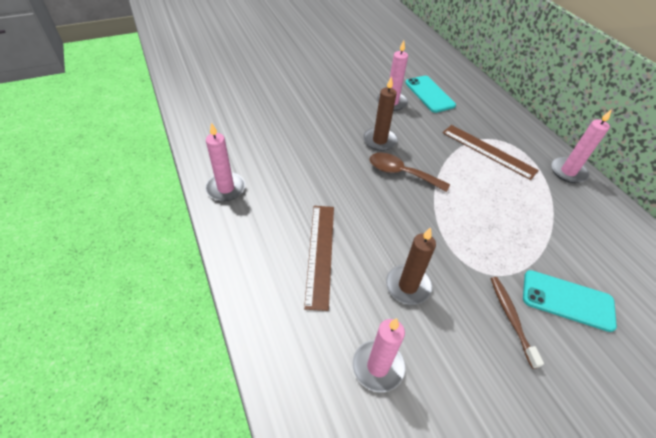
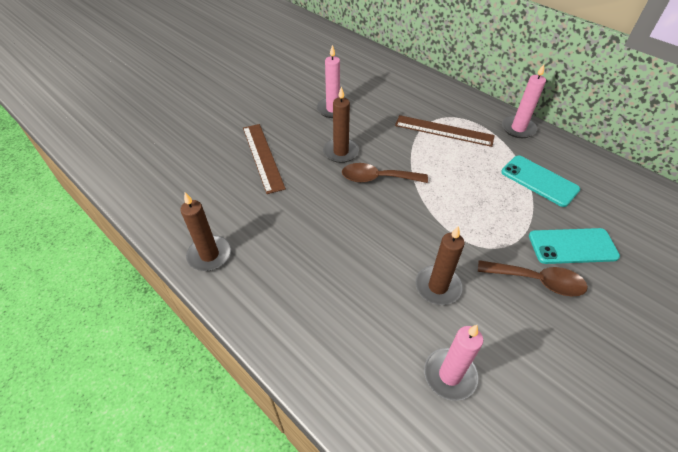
camera: 20 degrees left, 0 degrees up
pink candle [205,122,245,201] -> brown candle [180,192,231,271]
brown ruler [304,206,334,311] -> brown ruler moved to [243,124,286,194]
turquoise phone [405,76,456,113] -> turquoise phone moved to [501,156,580,207]
brown toothbrush [490,277,544,369] -> brown spoon [478,260,588,297]

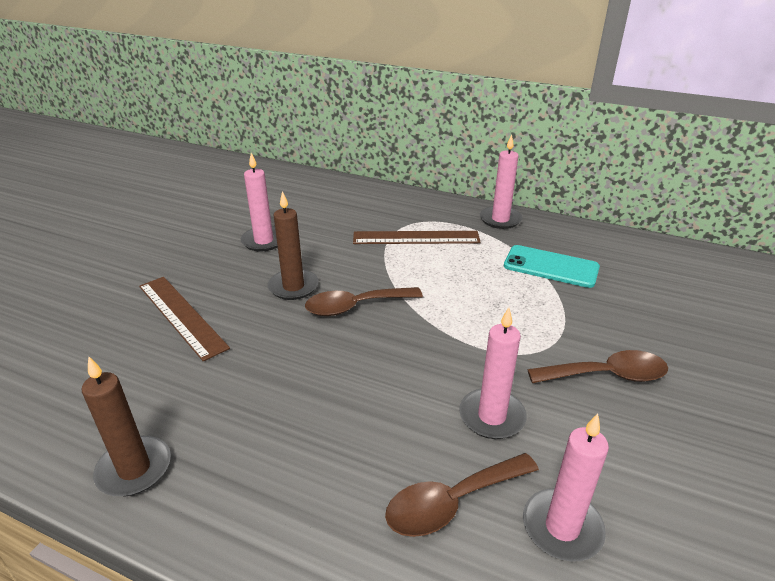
camera: 20 degrees left, 15 degrees down
brown candle [415,226,465,305] -> pink candle [459,307,527,439]
turquoise phone [529,228,620,264] -> none
none -> brown spoon [385,453,539,537]

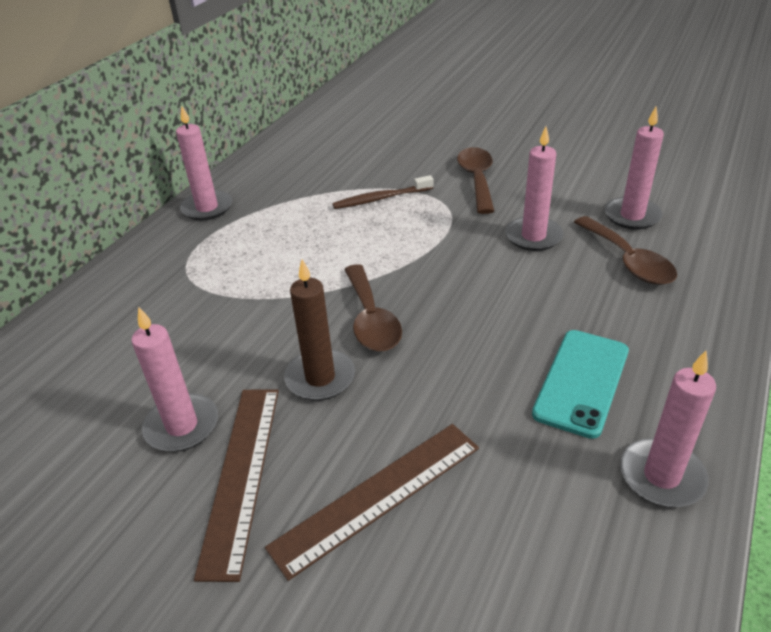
camera: 85 degrees left, 5 degrees up
brown candle [82,356,171,496] -> pink candle [620,351,716,507]
brown ruler [353,231,481,244] -> brown ruler moved to [194,389,279,582]
turquoise phone [504,245,600,288] -> turquoise phone moved to [532,330,629,439]
none -> brown toothbrush [332,175,433,209]

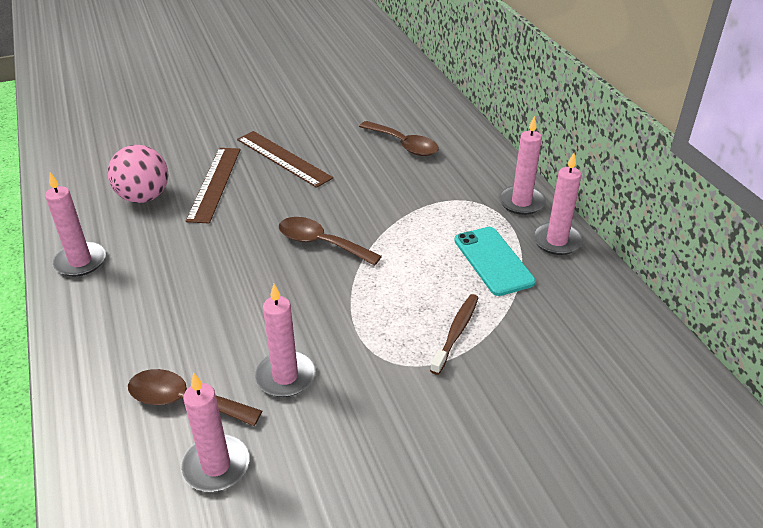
camera: 130 degrees right, 0 degrees up
pink candle [132,306,218,452] -> pink candle moved to [499,116,546,215]
brown candle [284,259,355,401] -> none
brown spoon [457,147,494,214] -> brown spoon moved to [359,121,439,156]
turquoise phone [532,330,629,439] -> turquoise phone moved to [454,227,536,296]
none -> pink ball [108,145,168,203]

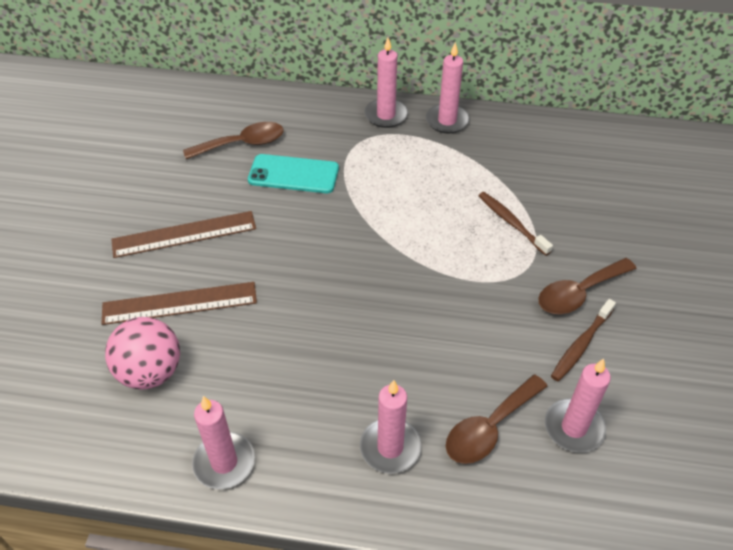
camera: 60 degrees left, 10 degrees up
brown ruler [186,148,241,223] -> brown ruler turned 45 degrees counterclockwise [102,282,257,325]
pink candle [254,284,316,397] -> pink candle moved to [360,380,421,474]
brown spoon [279,217,382,266] -> brown spoon moved to [538,258,636,314]
turquoise phone [454,227,536,296] -> turquoise phone moved to [248,154,339,193]
none -> brown toothbrush [551,299,616,381]

